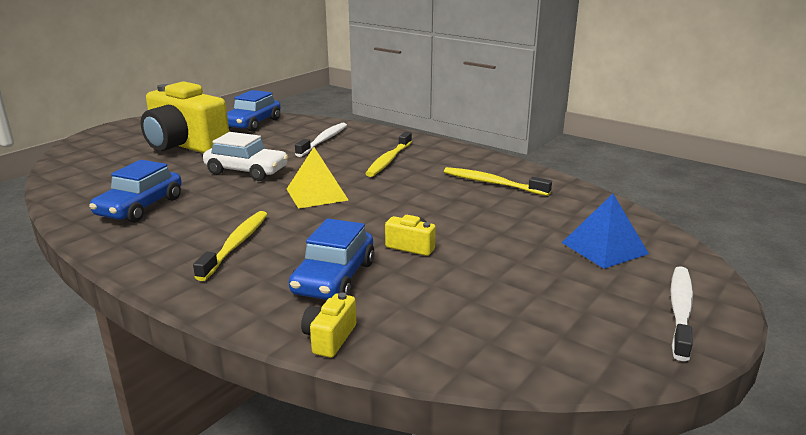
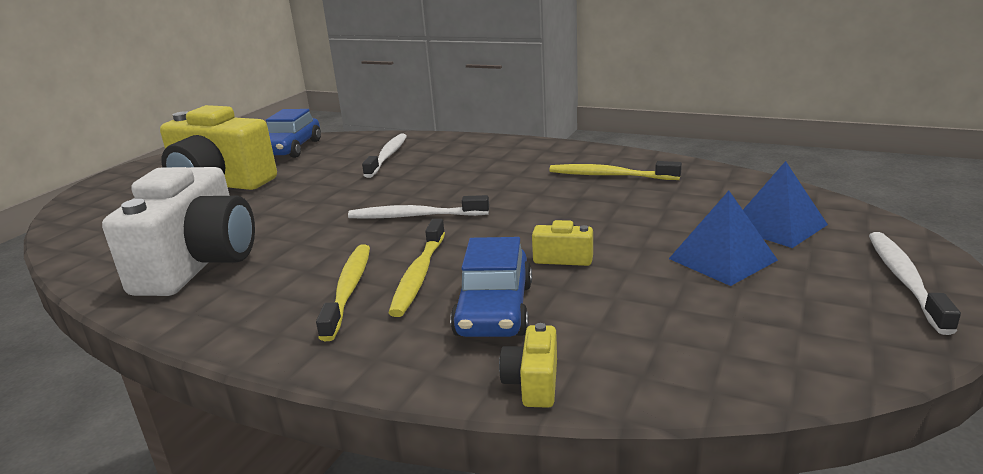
camera: 10 degrees left, 0 degrees up
blue car [89,160,182,223] -> white camera [102,167,255,296]
white car [203,132,288,181] -> none
yellow pyramid [287,147,348,209] -> white toothbrush [348,195,489,219]
yellow toothbrush [365,131,412,177] -> yellow toothbrush moved to [388,219,445,317]
none -> blue pyramid [669,191,778,286]

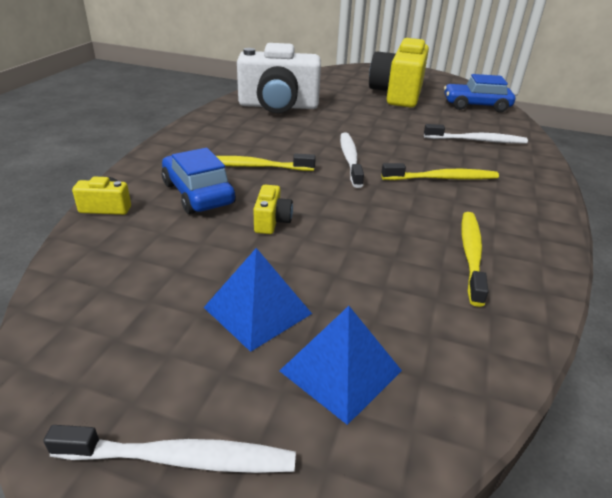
camera: 80 degrees right, 10 degrees up
yellow toothbrush [316,244,370,341] -> yellow toothbrush moved to [381,163,499,180]
blue car [450,237,532,337] -> blue car turned 60 degrees clockwise [162,148,236,214]

